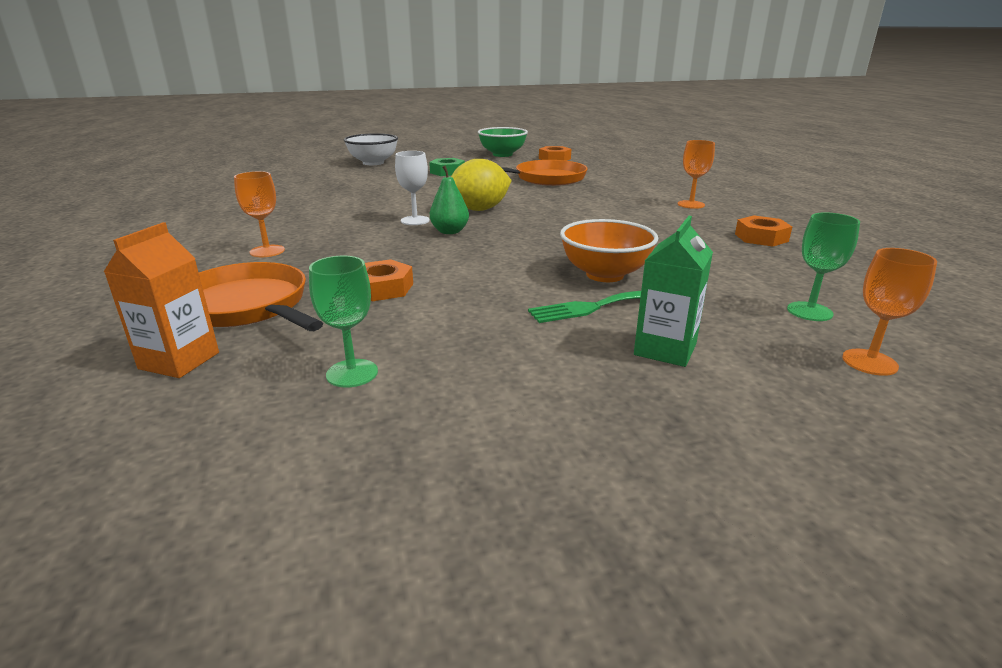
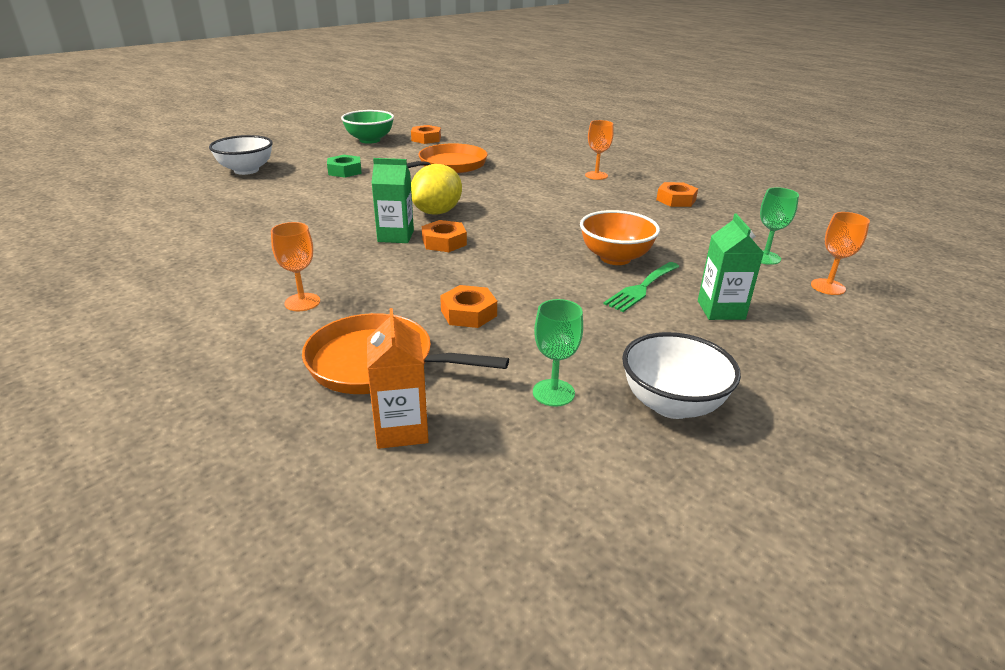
camera: 30 degrees left, 5 degrees up
white goblet [395,151,430,225] -> green carton [372,158,414,243]
green pear [430,165,469,234] -> orange nut [422,220,467,252]
none -> white bowl [622,332,741,419]

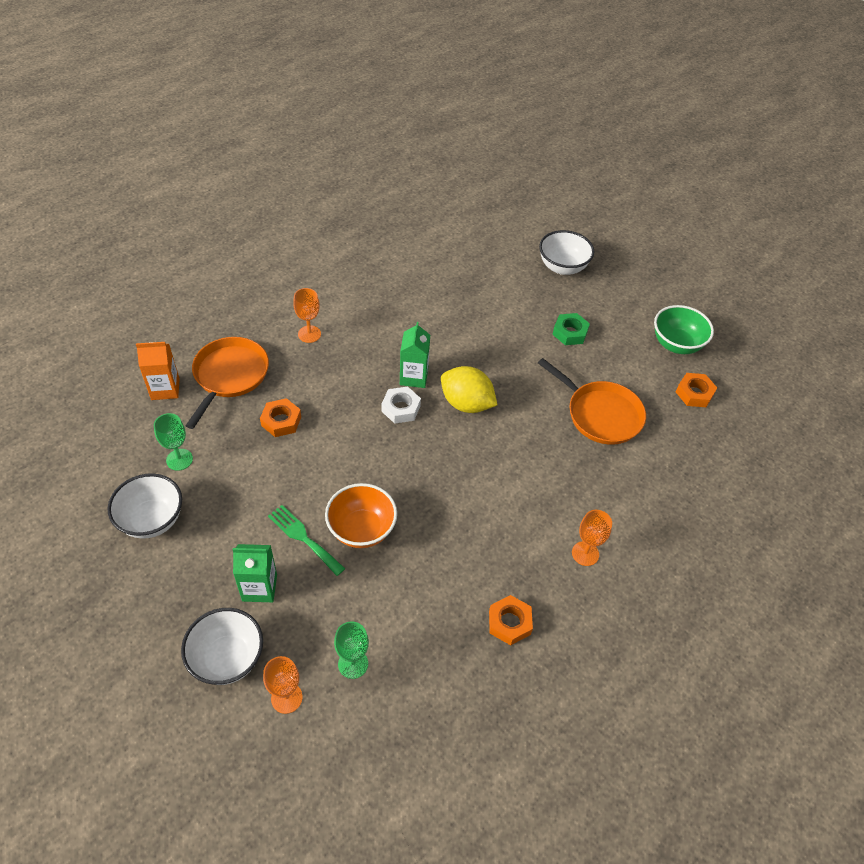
camera: 90 degrees right, 20 degrees up
orange nut [422,220,467,252] -> white nut [381,387,421,424]
none -> white bowl [181,608,263,685]

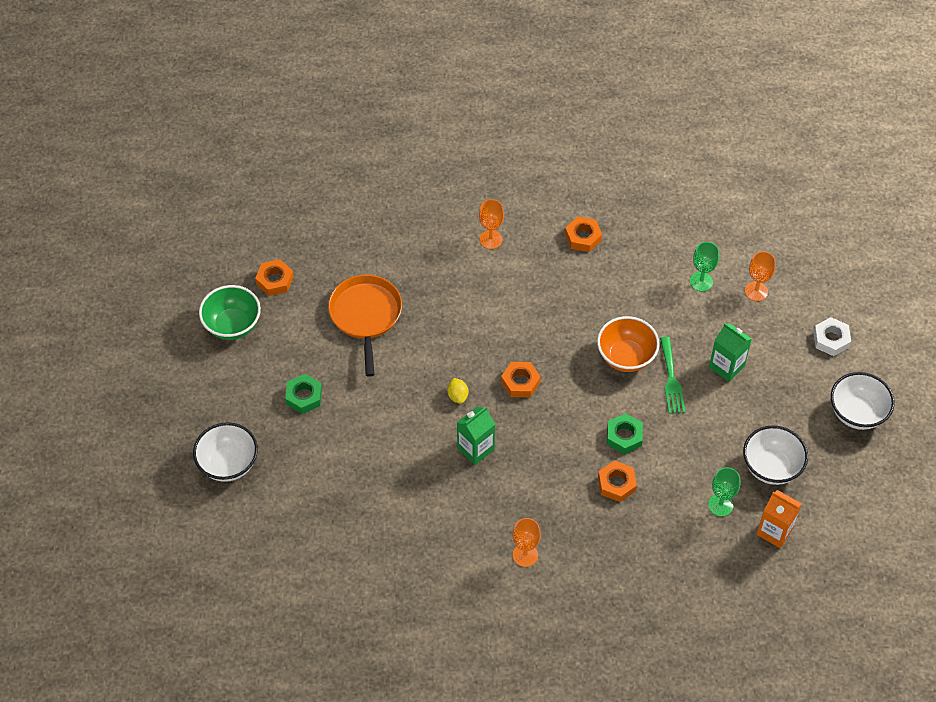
camera: 135 degrees left, 5 degrees up
orange carton [136,342,180,400] -> orange carton moved to [756,490,802,548]
white bowl [181,608,263,685] -> white bowl moved to [831,372,895,430]
orange pan [185,337,269,429] -> none
white nut [381,387,421,424] -> white nut moved to [813,317,851,356]
yellow lemon [441,366,497,413] -> yellow lemon [447,378,468,404], size x0.47
none -> orange nut [501,362,541,397]
none -> green nut [607,413,643,454]

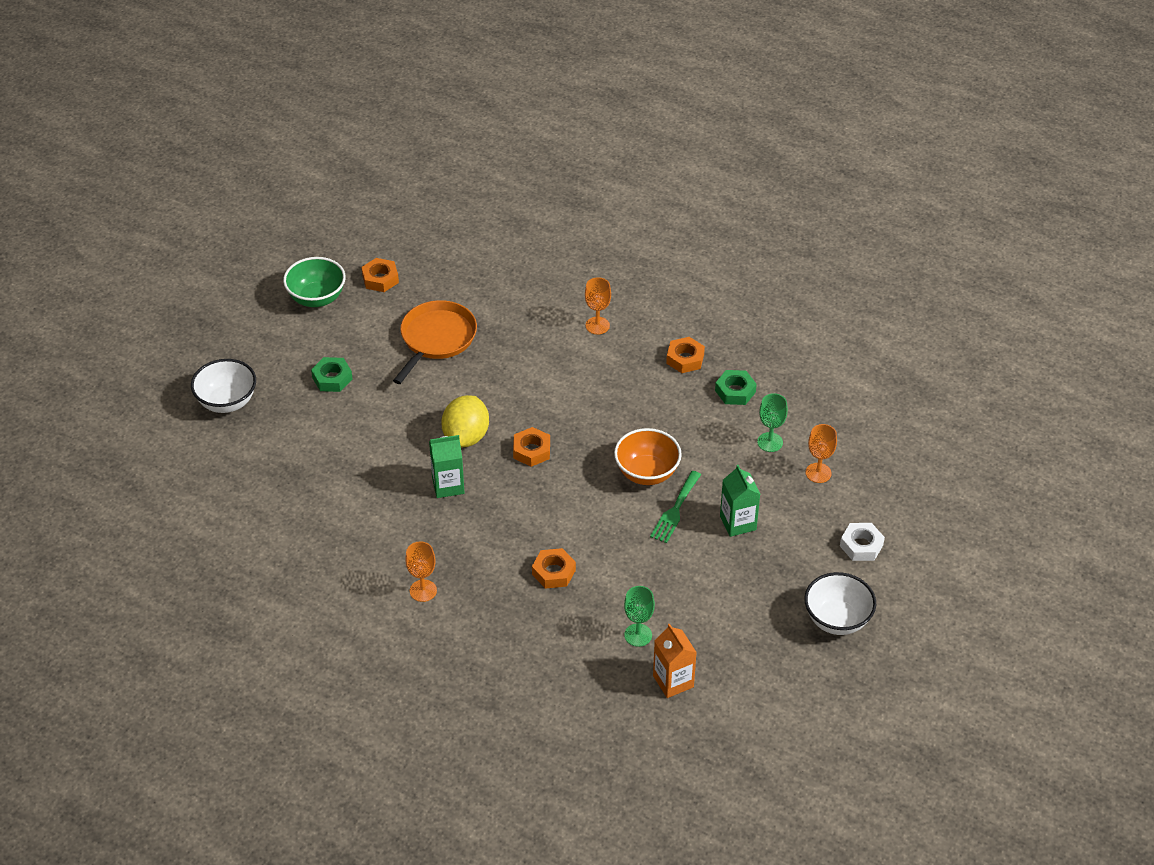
camera: 30 degrees right, 10 degrees down
yellow lemon [447,378,468,404] -> yellow lemon [441,395,489,448], size x2.12
green nut [607,413,643,454] -> green nut moved to [715,370,757,405]
white bowl [743,425,808,485] -> none

